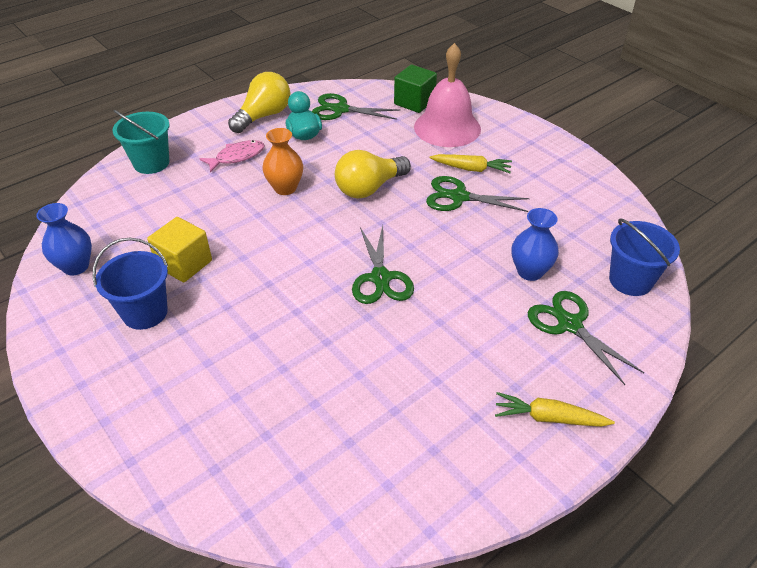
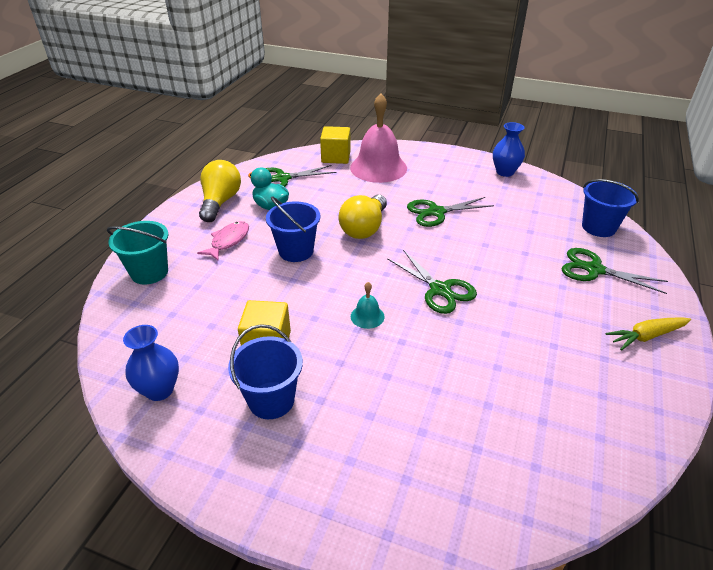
camera: 30 degrees left, 5 degrees down
orange vase [262,128,303,195] -> blue bucket [266,196,320,262]
green cube [394,65,437,113] -> yellow cube [320,126,351,164]
yellow carrot [430,154,512,173] -> none
blue vase [511,208,559,281] -> blue vase moved to [493,122,525,177]
none -> turquoise bell [351,282,385,329]

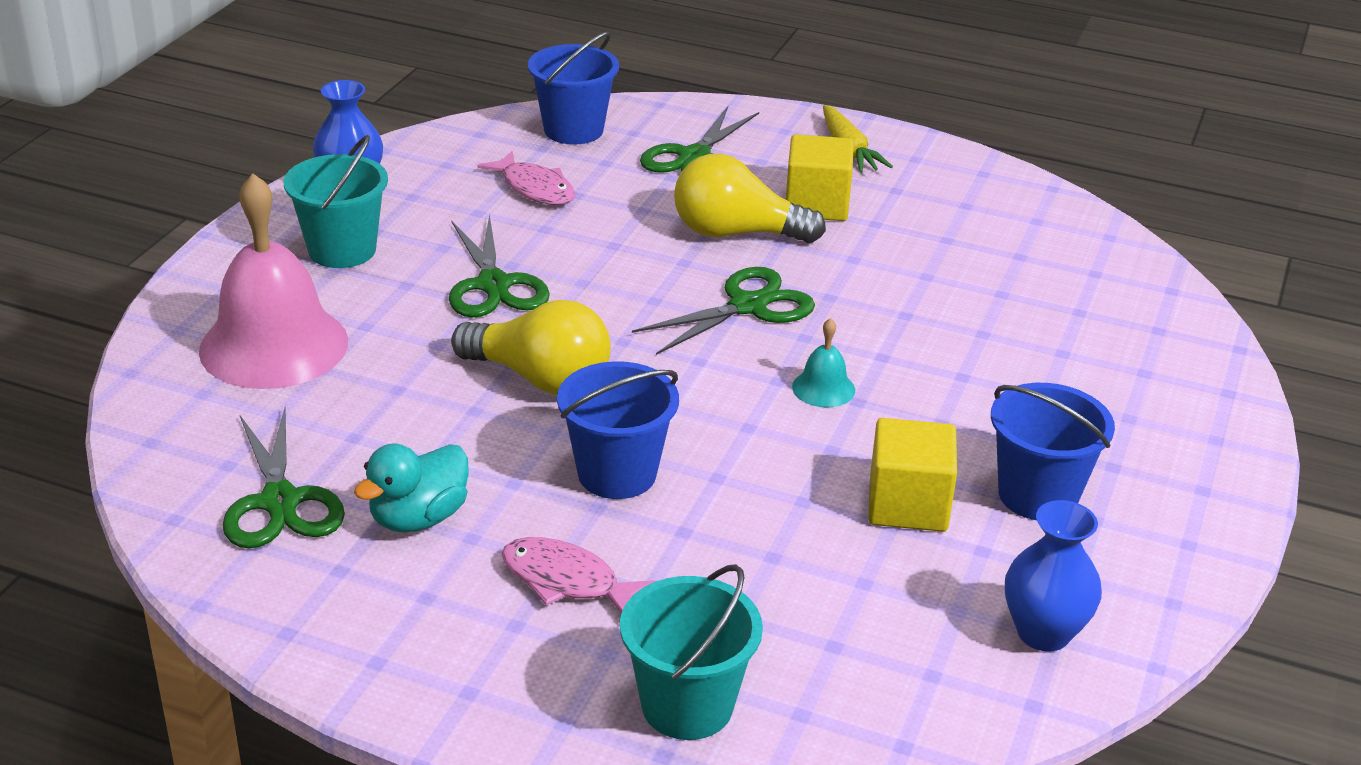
camera: 90 degrees left, 5 degrees down
yellow light bulb [199,160,241,222] -> yellow light bulb moved to [674,154,826,243]
yellow cube [320,126,351,164] -> yellow cube moved to [786,134,854,221]
none -> turquoise bucket [283,135,388,268]
none -> pink fish [477,151,575,205]

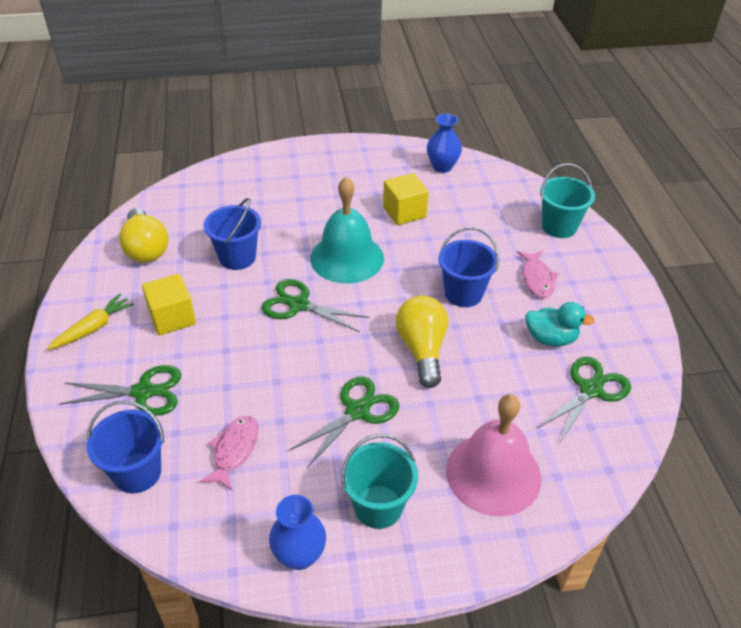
camera: 120 degrees left, 10 degrees up
yellow light bulb [674,154,826,243] -> yellow light bulb moved to [119,208,168,263]
turquoise bell [792,318,855,408] -> turquoise bell [310,177,384,283], size x2.35
blue bucket [991,383,1115,520] -> blue bucket moved to [204,198,261,270]

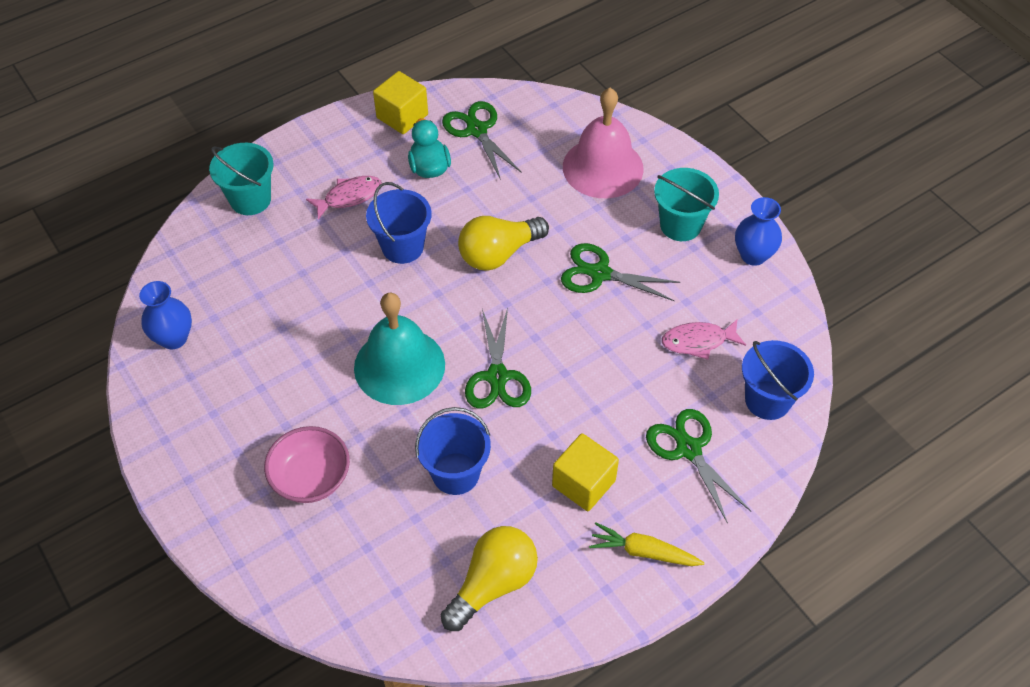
camera: 115 degrees left, 10 degrees up
yellow cube [383,173,429,225] -> yellow cube moved to [373,71,428,134]
green scissors [536,357,631,444] -> green scissors turned 45 degrees clockwise [442,101,522,180]
none -> pink bowl [264,426,350,503]

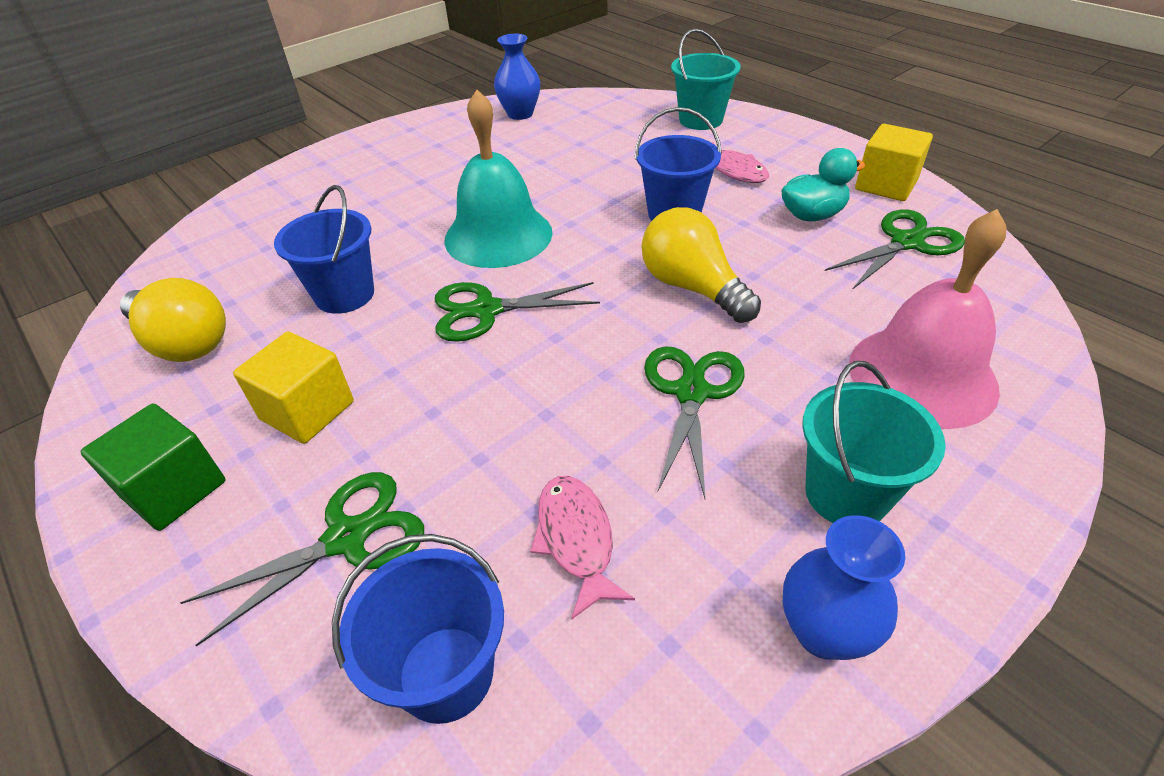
camera: 85 degrees right, 10 degrees down
pink bowl [264,426,350,503] -> none
yellow carrot [589,522,705,566] -> green cube [81,404,225,531]

